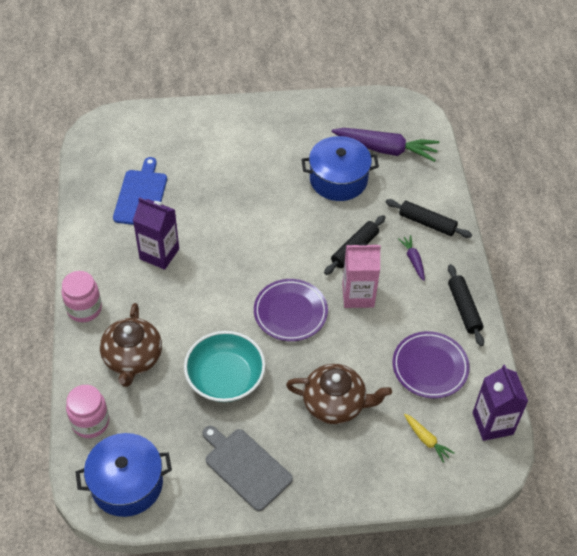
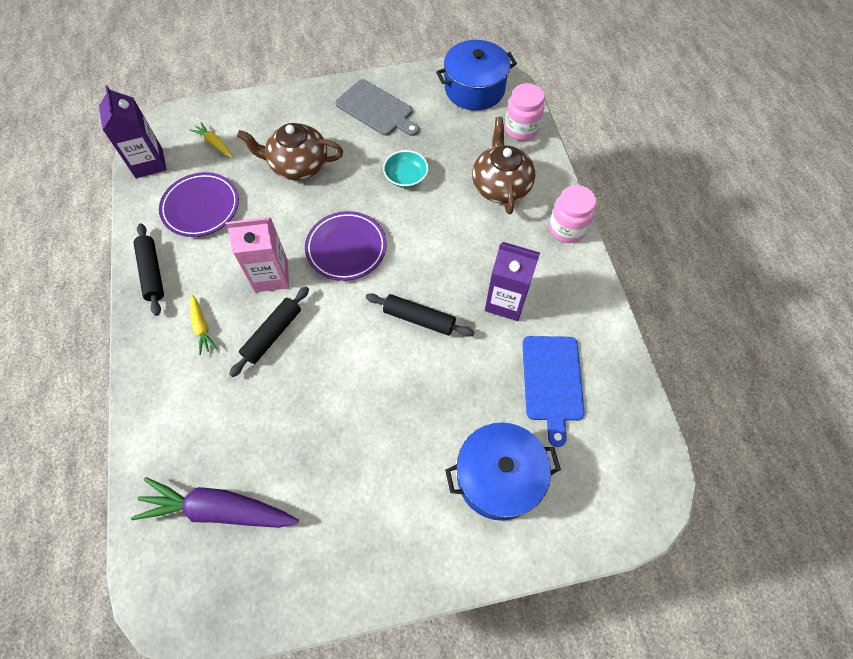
camera: 175 degrees right, 10 degrees up
turquoise bowl [184,331,266,402] -> turquoise bowl [383,150,428,188], size x0.57
blue pot [302,136,379,201] -> blue pot moved to [445,422,561,521]
black rolling pin [386,199,472,238] -> black rolling pin moved to [366,293,474,337]
purple carrot [398,235,425,281] -> yellow carrot [190,295,217,355]

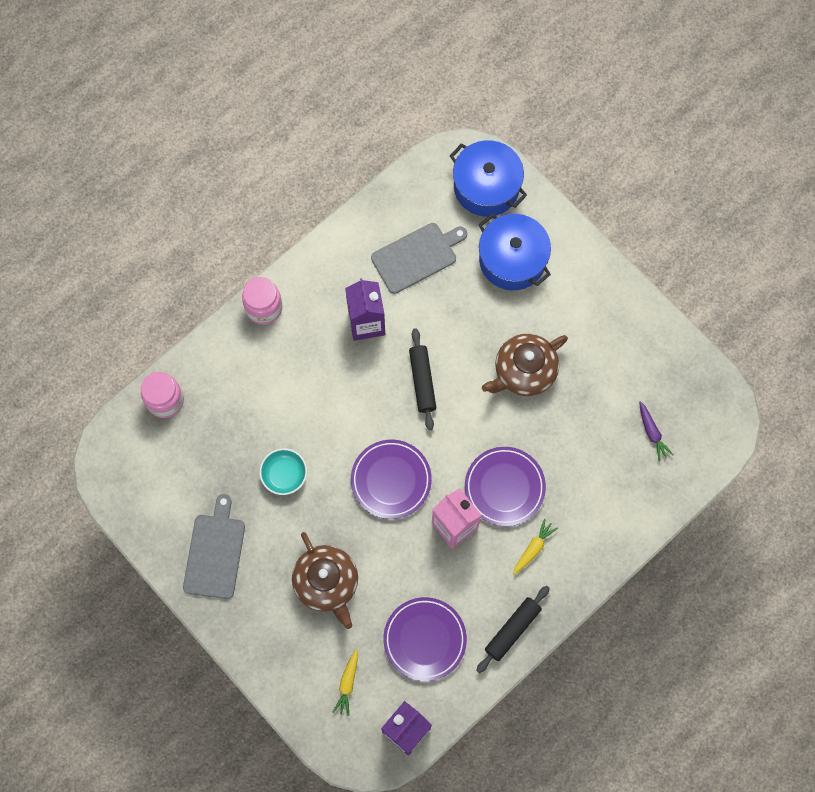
camera: 120 degrees left, 10 degrees up
purple carrot [131,477,299,528] -> purple carrot [639,401,673,461], size x0.48
black rolling pin [229,287,309,377] -> purple plate [465,447,546,526]
blue pot [436,40,517,110] -> blue pot moved to [450,140,527,216]
brown teapot [472,117,535,214] -> brown teapot moved to [482,334,568,396]
blue cutting board [522,336,585,447] -> grey cutting board [371,223,467,294]

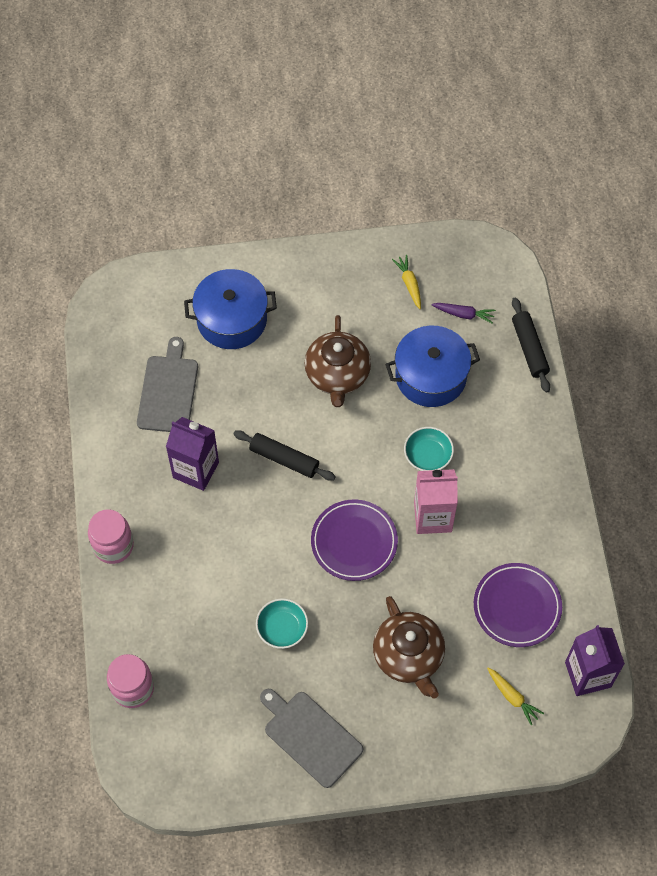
camera: 55 degrees left, 10 degrees down
brown teapot [292,532,358,629] -> brown teapot turned 60 degrees clockwise [373,596,445,699]
blue pot [450,140,527,216] -> blue pot moved to [386,326,480,407]
purple plate [465,447,546,526] -> turquoise bowl [404,427,454,471]
black rolling pin [476,586,550,673] -> black rolling pin moved to [512,297,550,393]
yellow carrot [513,519,558,575] -> yellow carrot moved to [392,255,421,309]

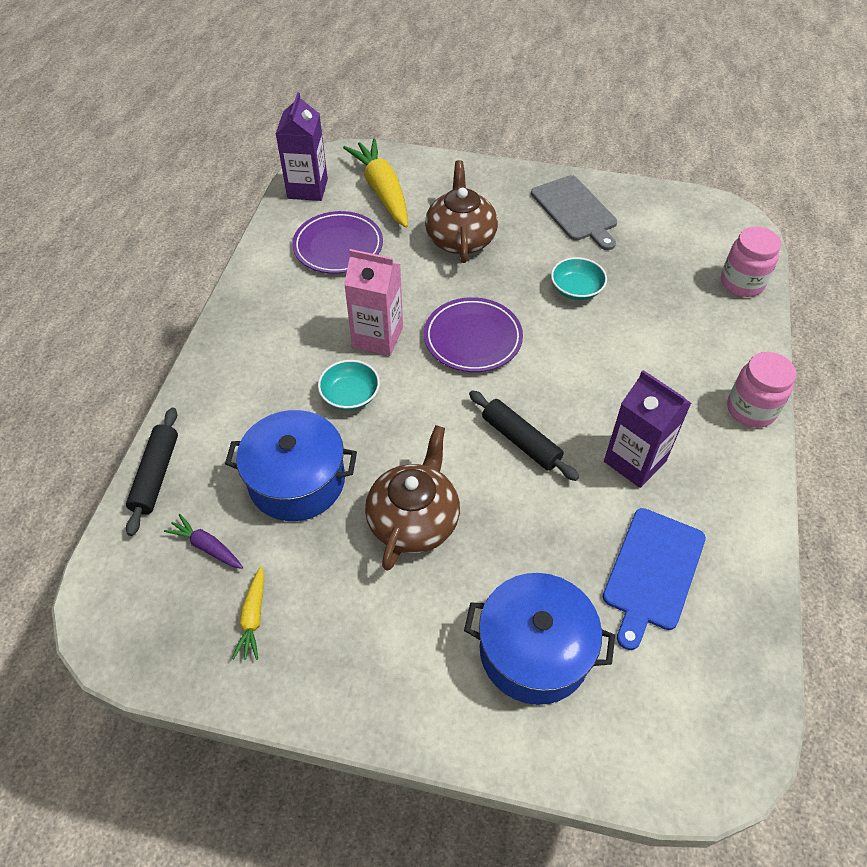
camera: 160 degrees left, 10 degrees down
grey cutting board [137,337,198,432] -> blue cutting board [603,508,706,650]
yellow carrot [487,668,544,725] -> yellow carrot [343,139,408,228], size x2.06

